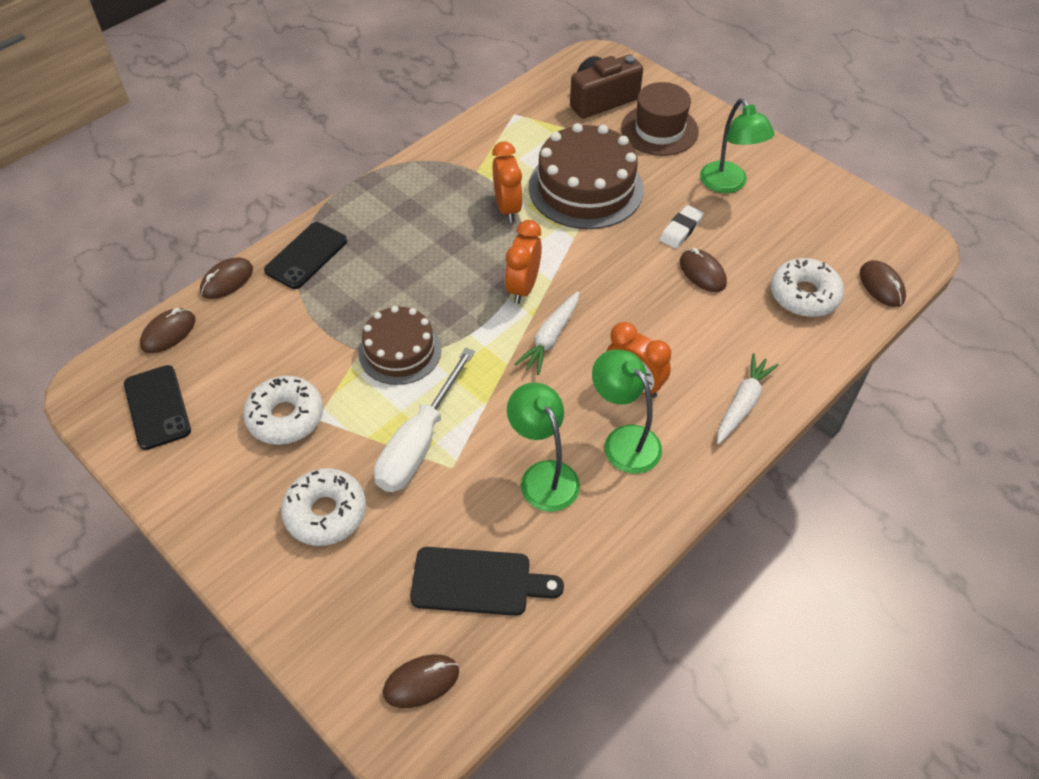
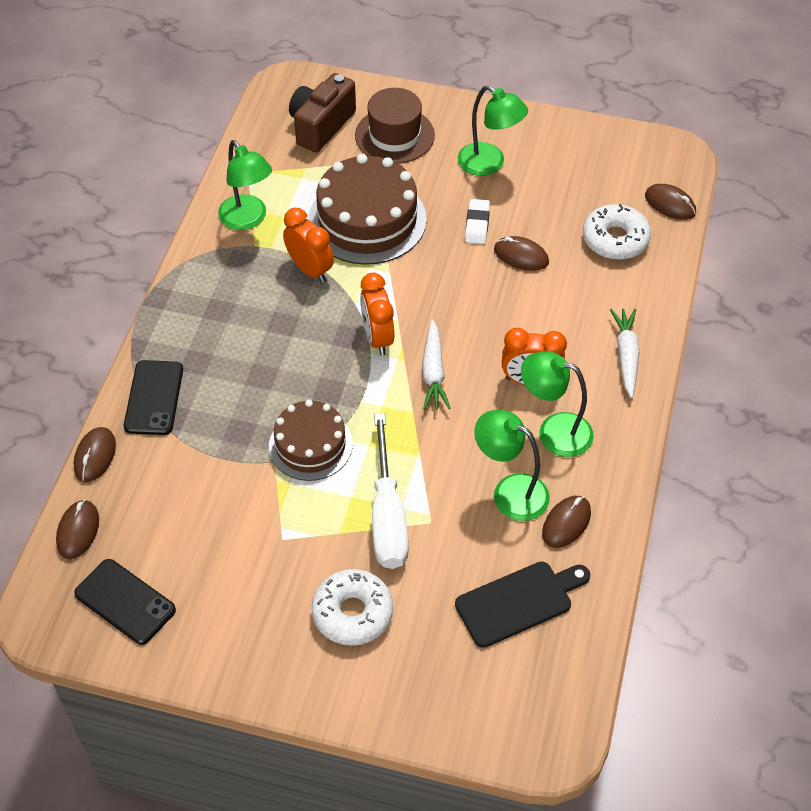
camera: 30 degrees left, 0 degrees up
white donut [243,376,323,445] -> none
brown mouse [383,654,459,708] -> brown mouse moved to [542,496,591,548]
none -> green lamp [218,140,272,230]

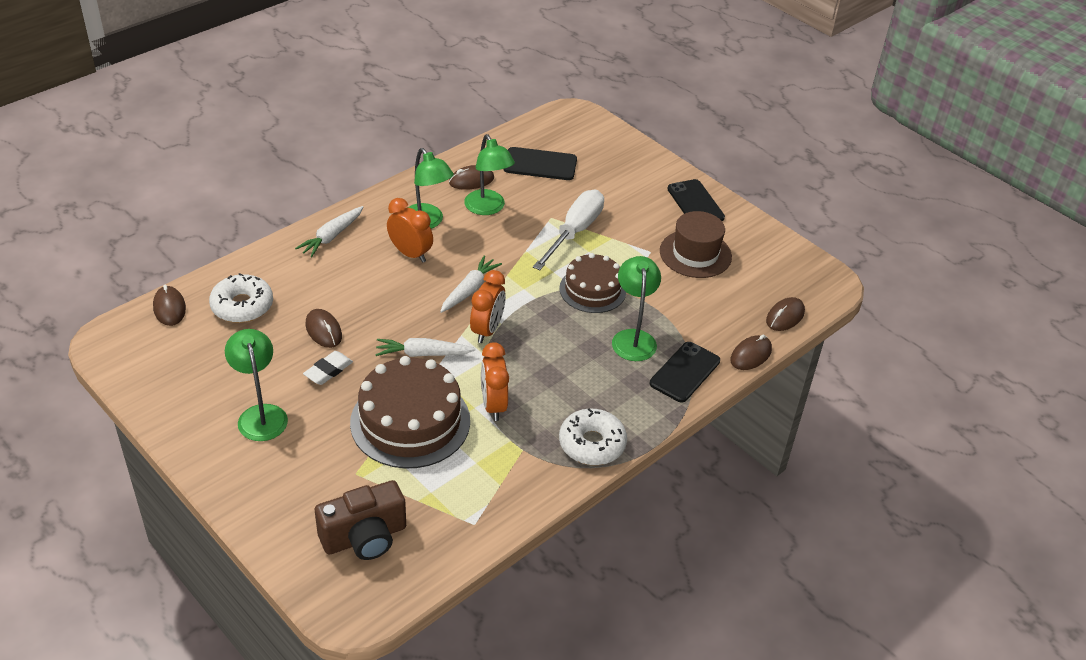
camera: 150 degrees left, 10 degrees down
black phone [74,559,176,645] -> black phone moved to [667,179,725,221]
green lamp [218,140,272,230] -> green lamp moved to [612,256,661,361]
white donut [311,569,393,646] -> white donut moved to [559,408,627,465]
brown hat [355,88,435,164] -> brown hat moved to [660,211,732,278]
none -> white carrot [375,338,476,357]

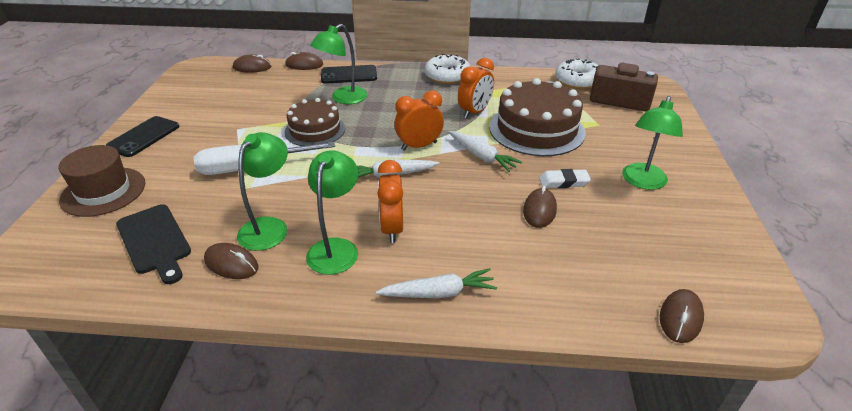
camera: 130 degrees left, 5 degrees down
white donut [209,273,273,323] -> white donut moved to [555,58,598,90]
brown hat [660,211,732,278] -> brown hat moved to [59,145,145,217]

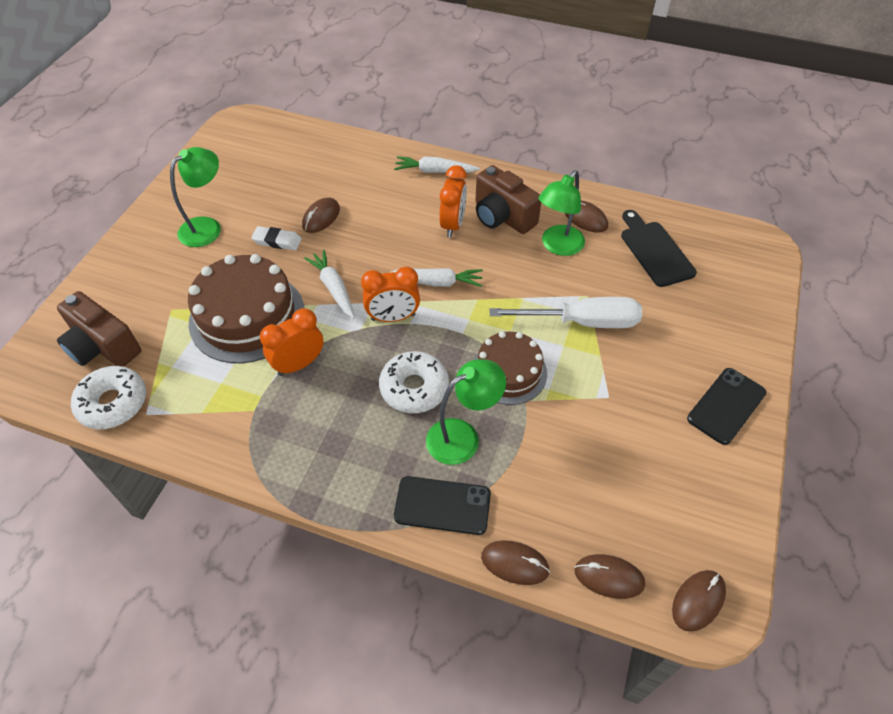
camera: 165 degrees left, 15 degrees up
brown hat [59,145,145,217] -> none
green lamp [306,151,358,275] -> brown camera [475,165,541,234]
white donut [425,54,470,84] -> white donut moved to [379,351,449,413]
brown mouse [660,289,704,343] -> brown mouse moved to [672,570,726,632]

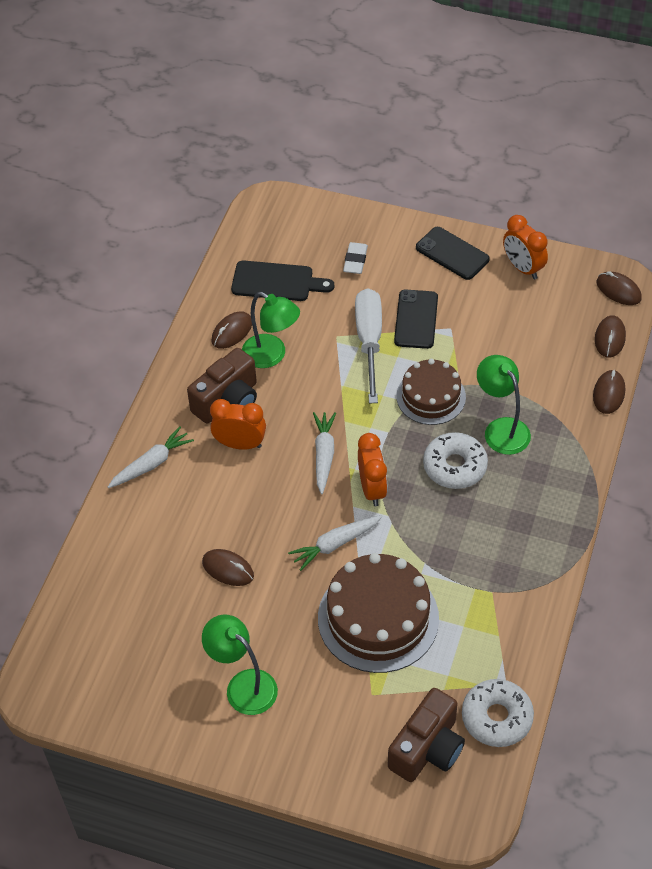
camera: 90 degrees left, 0 degrees up
white eraser [251,226,302,250] -> white eraser moved to [343,242,368,274]
orange clock [260,308,323,376] -> orange clock moved to [503,215,548,279]
white carrot [394,156,480,173] -> white carrot turned 135 degrees counterclockwise [108,426,194,488]
black phone [394,476,491,535] -> black phone moved to [394,290,438,349]
black cutting board [621,210,697,287] -> black cutting board turned 150 degrees counterclockwise [231,260,334,301]

